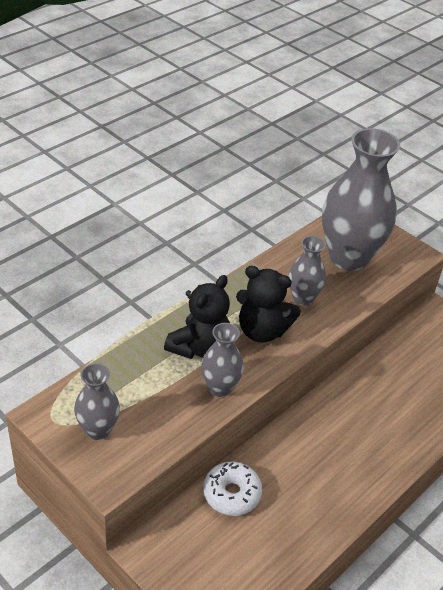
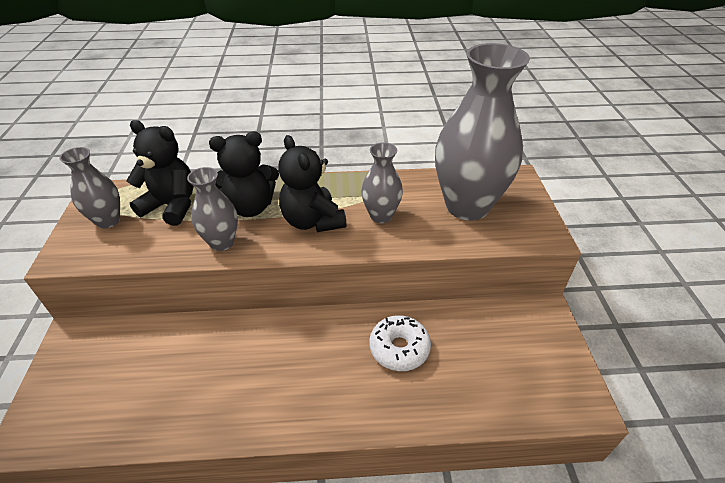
camera: 45 degrees right, 0 degrees up
white donut [203,462,262,516] -> white donut moved to [369,315,431,371]
none -> black teddy bear [126,120,194,226]

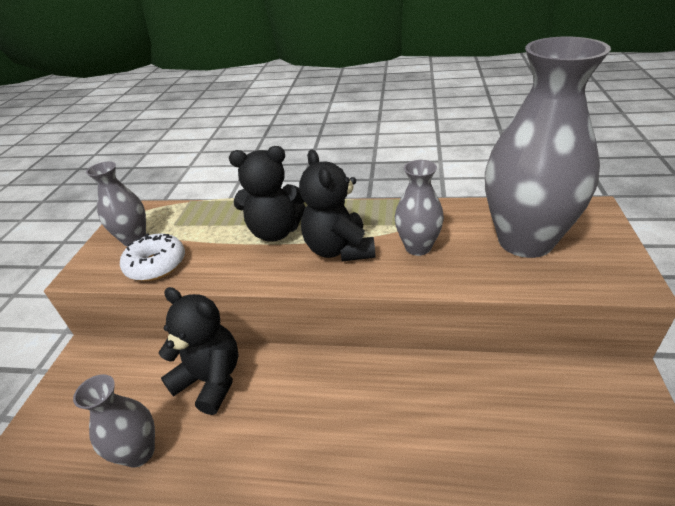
camera: 15 degrees right, 5 degrees down
black teddy bear [126,120,194,226] -> black teddy bear moved to [159,287,239,415]
grey vase [187,167,238,251] -> grey vase moved to [73,374,155,468]
white donut [369,315,431,371] -> white donut moved to [120,233,185,281]

